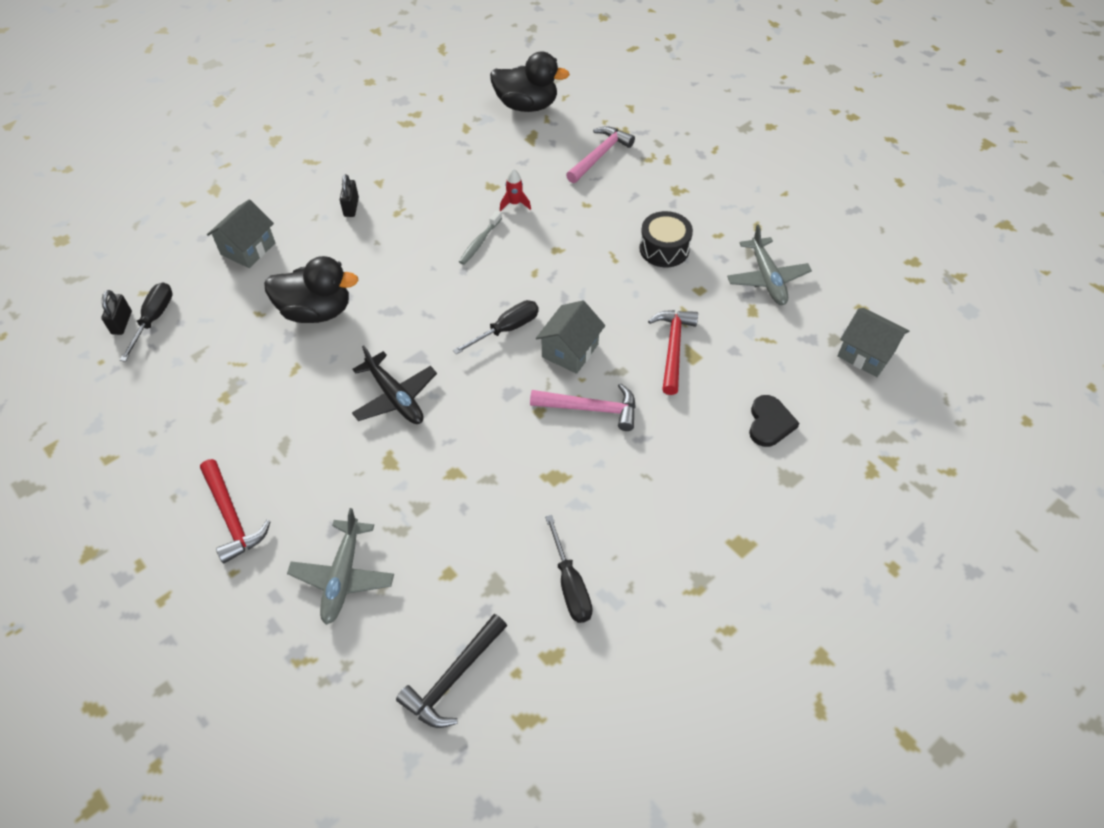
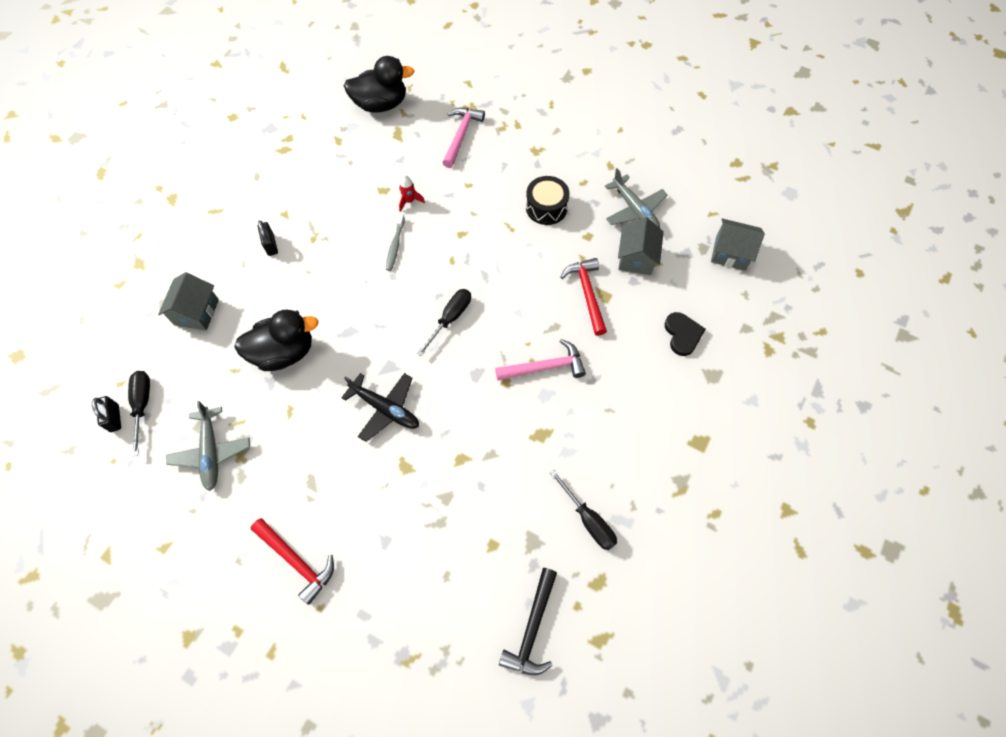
camera: 20 degrees left, 10 degrees up
grey plane [287,508,394,625] -> grey plane moved to [166,401,250,491]
grey house [536,300,605,374] -> grey house moved to [618,217,664,275]

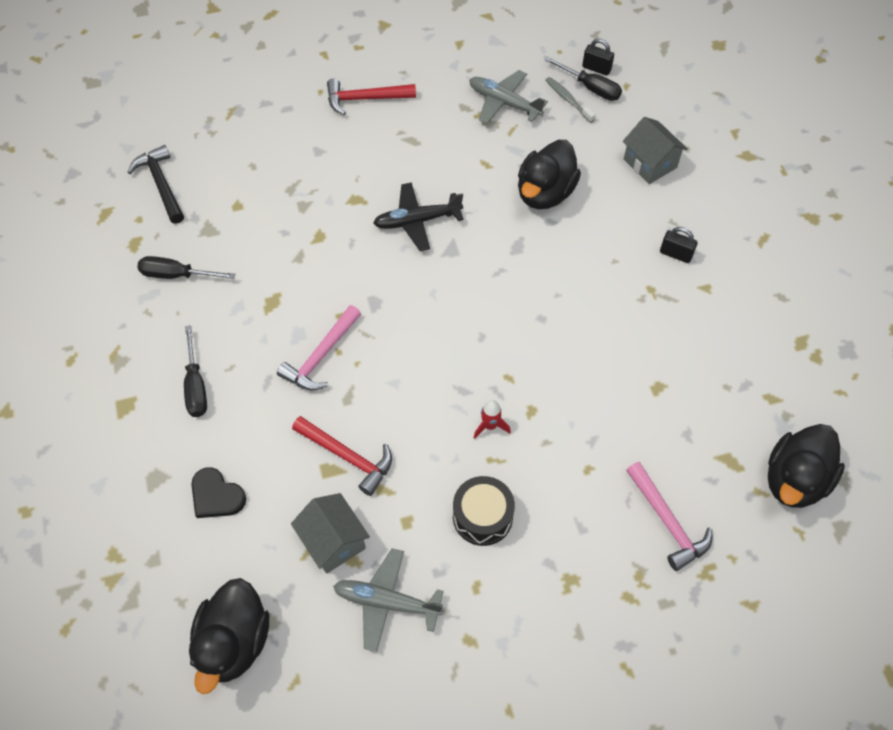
camera: 135 degrees right, 5 degrees down
grey toothbrush [386,213,405,271] -> grey toothbrush moved to [545,77,596,123]
red rocket [399,175,425,212] -> red rocket moved to [473,400,511,439]
black screwdriver [417,289,471,356] -> black screwdriver moved to [184,325,207,417]
grey house [711,218,765,271] -> black duck [189,578,269,694]

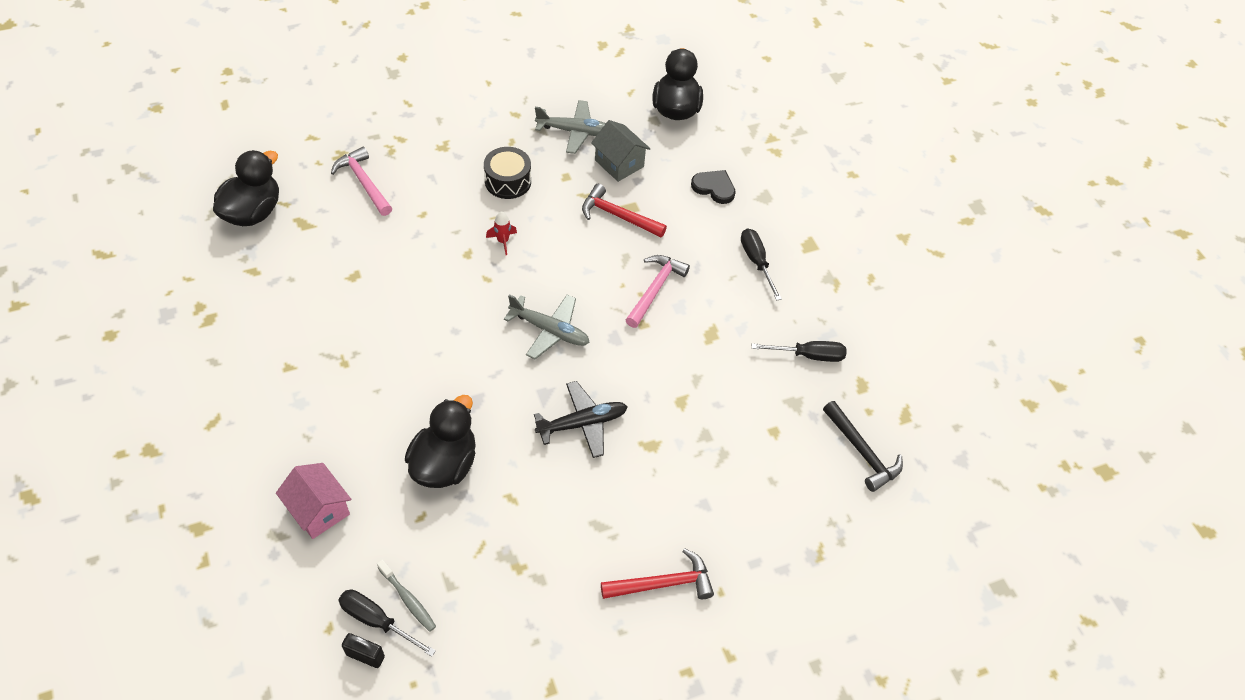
camera: 170 degrees right, 5 degrees down
grey plane [469,70,548,124] -> grey plane moved to [504,294,590,359]
grey house [623,117,688,184] -> pink house [276,463,351,539]
black padlock [660,227,698,263] -> none

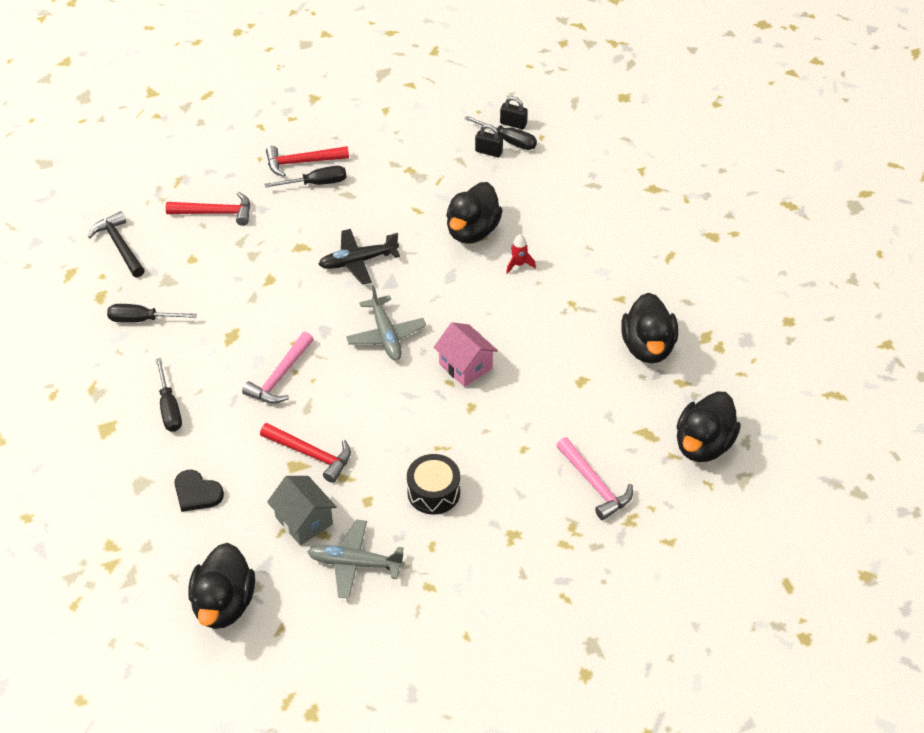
camera: 175 degrees left, 5 degrees down
pink house [276,463,351,539] -> pink house moved to [434,322,498,387]
grey toothbrush [377,559,436,632] -> black padlock [475,124,503,157]
red rocket [486,212,517,255] -> red rocket moved to [506,234,536,274]
grey plane [504,294,590,359] -> grey plane turned 135 degrees counterclockwise [346,285,426,361]
none -> red hammer [166,192,250,226]
none -> black screwdriver [265,166,346,188]
none -> black duck [621,293,678,363]

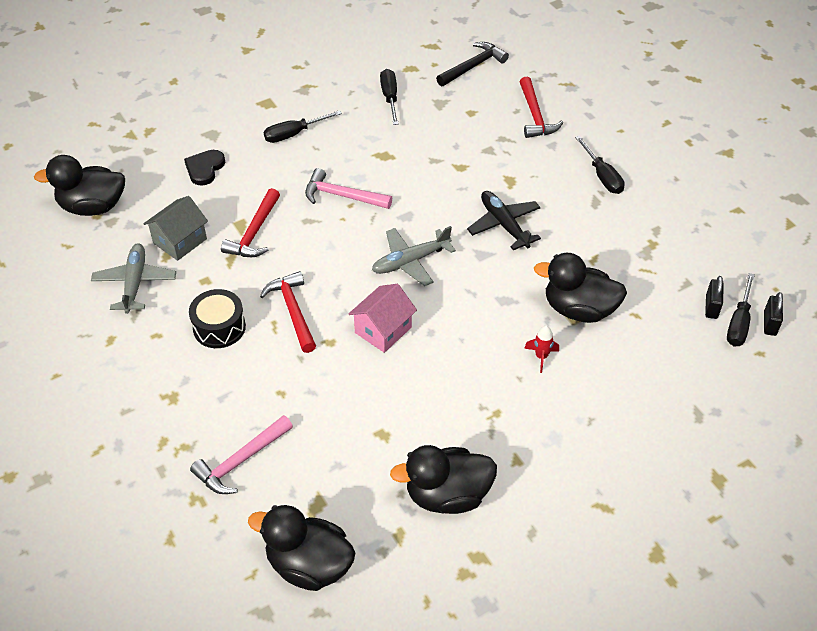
camera: 80 degrees right, 0 degrees up
red hammer [266,146,349,177] -> red hammer moved to [260,271,316,353]

